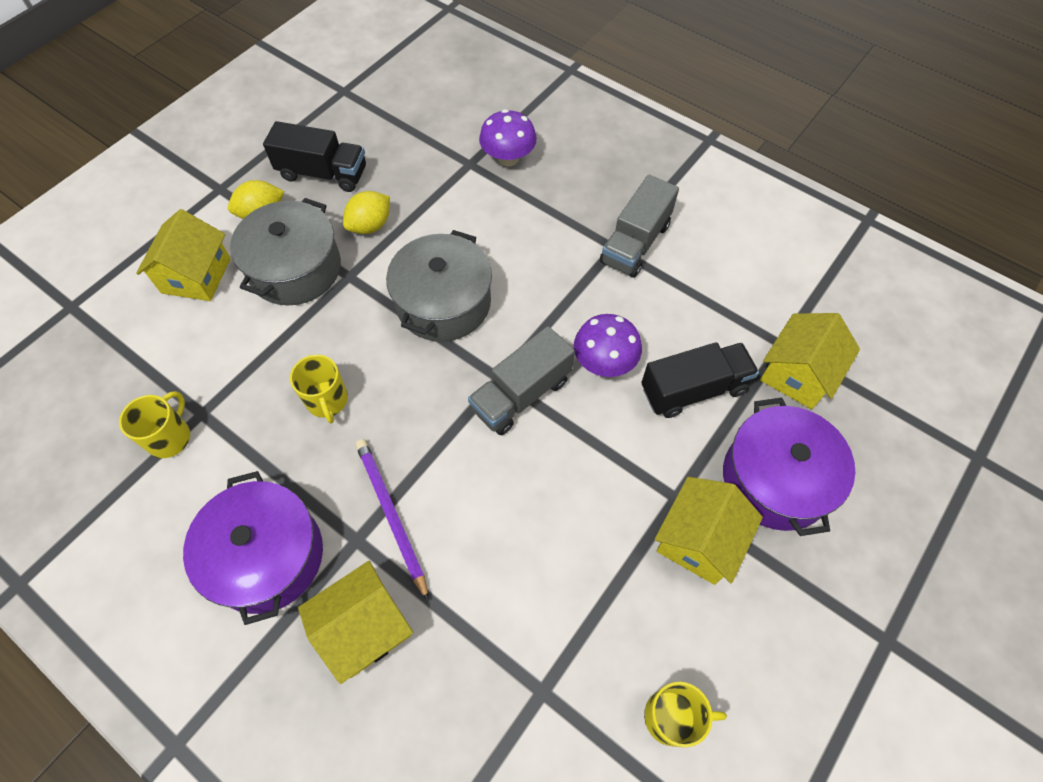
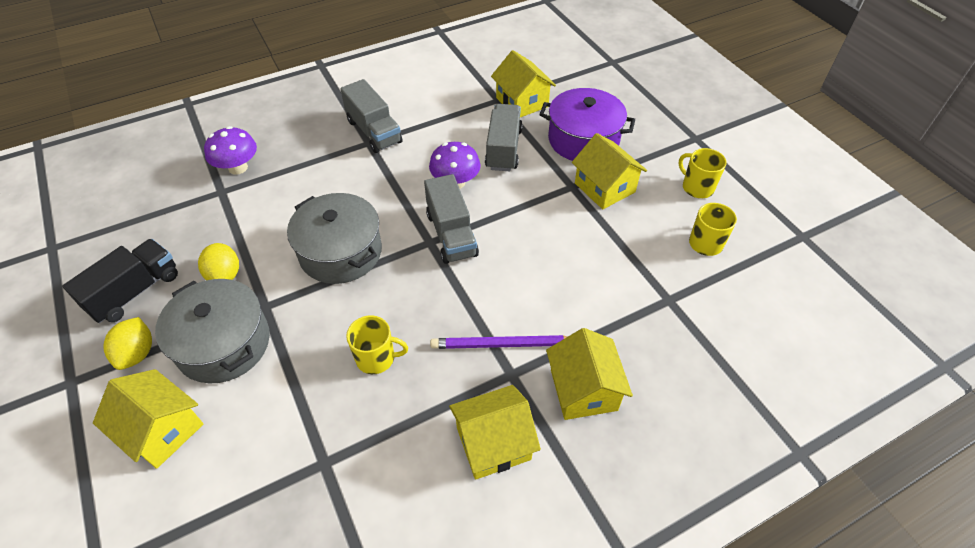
camera: 65 degrees left, 10 degrees down
yellow mug [119,391,190,458] -> yellow mug moved to [679,148,727,198]
purple pot [183,471,323,625] -> yellow house [449,385,541,480]
black truck [641,342,759,418] -> grey truck [485,104,523,171]

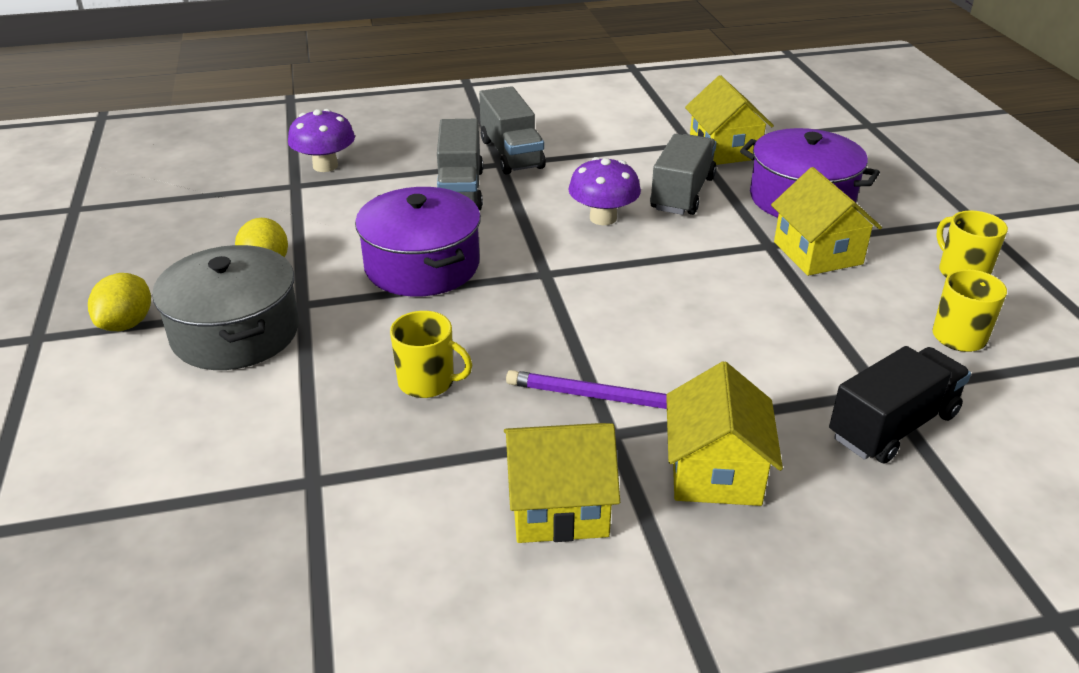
camera: 15 degrees right, 15 degrees down
black truck [62,239,178,323] -> black truck moved to [829,346,971,463]
yellow house [93,369,203,469] -> none
grey pot [287,193,382,284] -> purple pot [355,187,481,297]
grey truck [424,174,479,264] -> grey truck moved to [437,119,483,211]

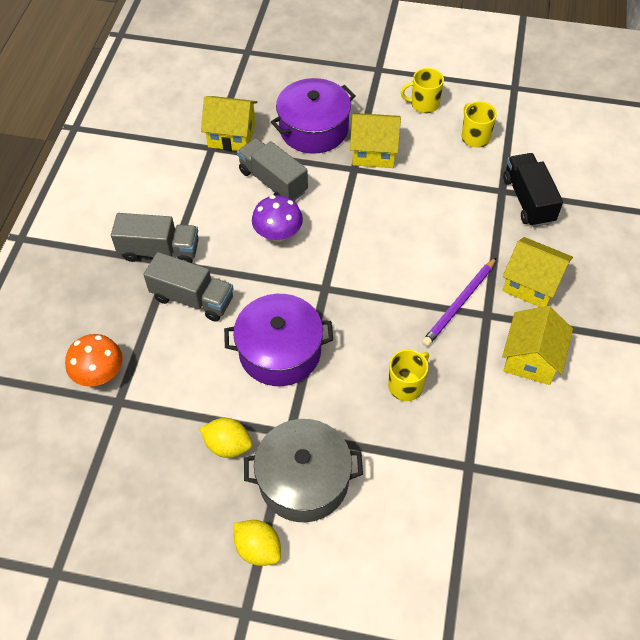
camera: 65 degrees left, 20 degrees up
purple mushroom [288,109,355,172] -> orange mushroom [65,334,123,387]

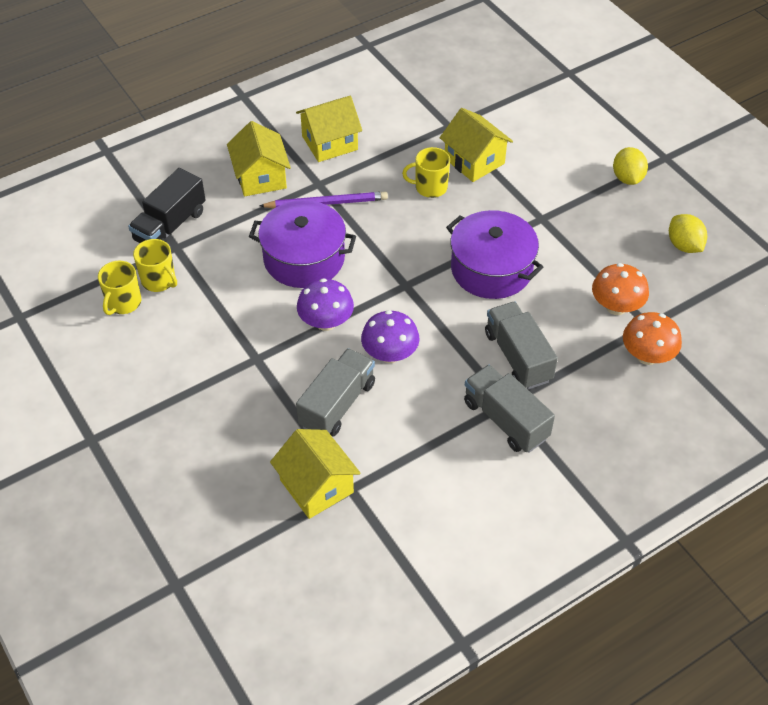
camera: 135 degrees left, 5 degrees down
yellow lemon [200,418,252,458] -> yellow lemon moved to [669,214,707,253]
grey truck [237,138,308,201] -> grey truck turned 150 degrees counterclockwise [296,348,375,436]
grey pot [244,419,363,522] -> none
purple pot [271,78,356,154] -> purple pot moved to [249,200,356,288]
yellow house [350,113,401,168] -> yellow house moved to [440,108,513,182]
yellow mug [401,68,444,113] -> yellow mug moved to [133,239,177,292]
none -> purple mushroom [297,278,354,331]
none -> orange mushroom [592,263,649,315]

